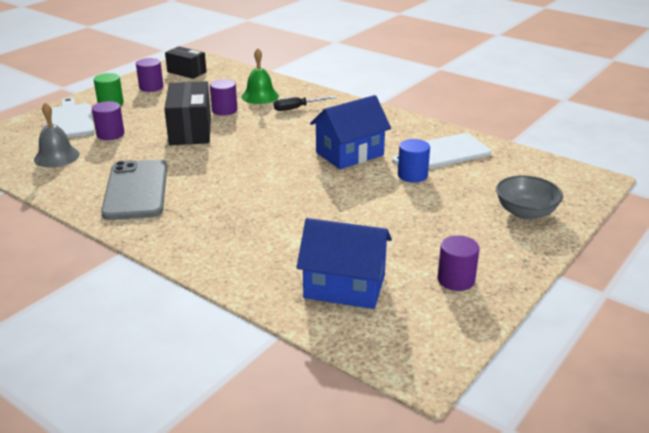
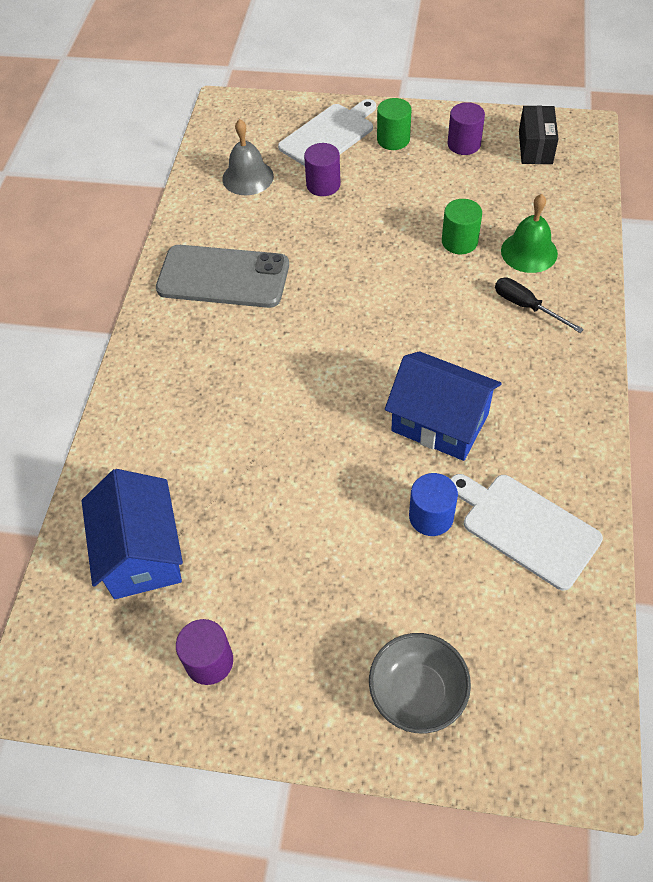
camera: 65 degrees right, 25 degrees up
grey phone [101,160,167,220] -> grey phone turned 45 degrees clockwise [156,245,289,308]
black box [164,81,211,145] -> none
purple cylinder [210,79,237,116] -> green cylinder [442,199,482,254]

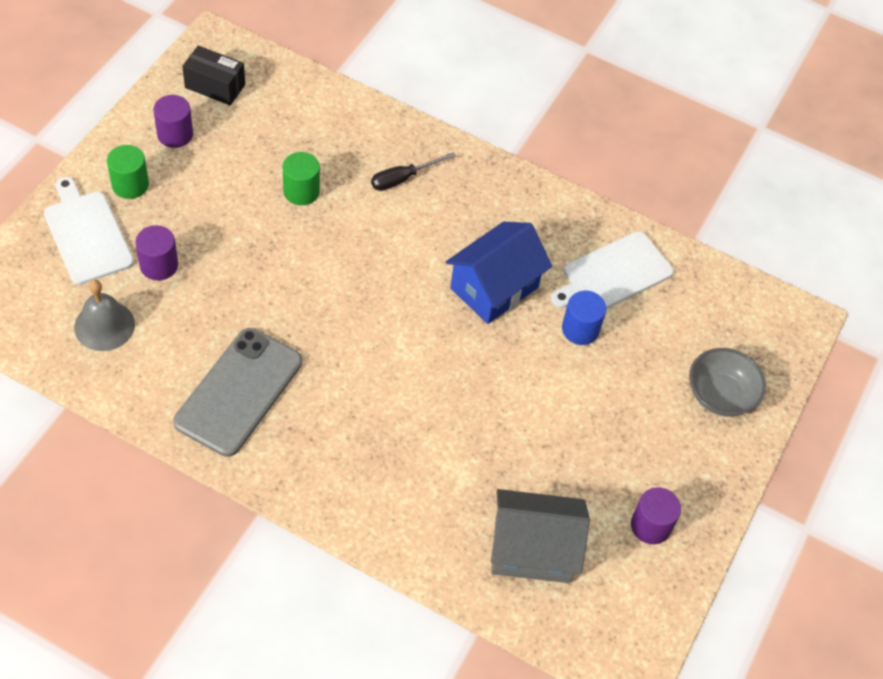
camera: 80 degrees left, 0 degrees up
blue house [82,469,183,599] -> grey house [491,489,590,583]
green bell [501,194,558,273] -> none

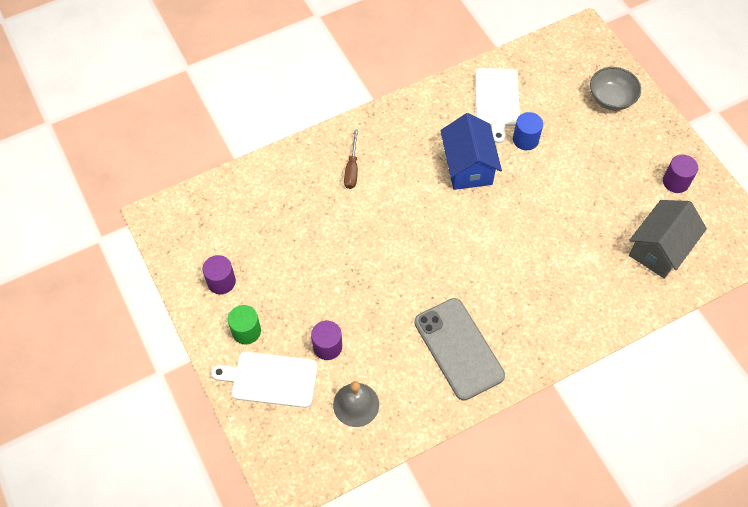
camera: 50 degrees left, 5 degrees up
black box [182,45,245,105] -> none
green cylinder [283,152,320,205] -> none
black screwdriver [371,152,456,191] -> brown screwdriver [344,129,358,189]

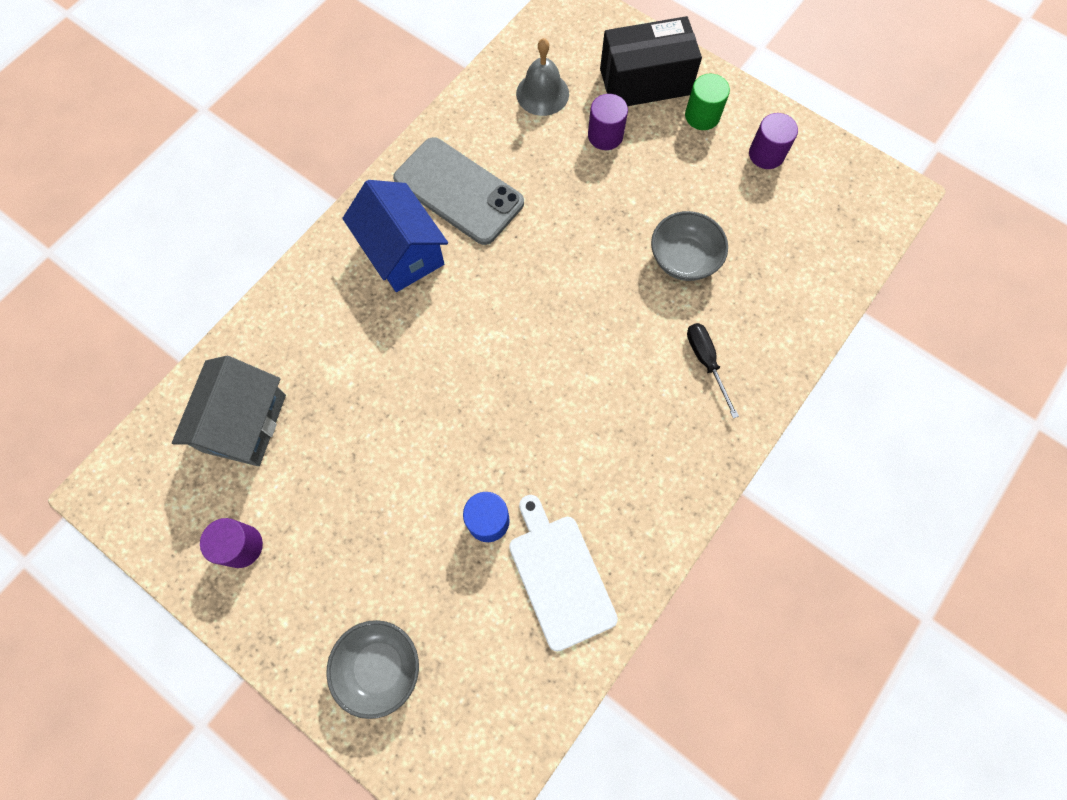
camera: 155 degrees right, 10 degrees up
white cutting board [211,352,318,408] -> black box [600,16,702,106]
brown screwdriver [344,129,358,189] -> black screwdriver [687,323,739,419]
blue house [440,113,502,190] -> blue house moved to [342,180,448,292]
none -> grey bowl [651,211,728,281]

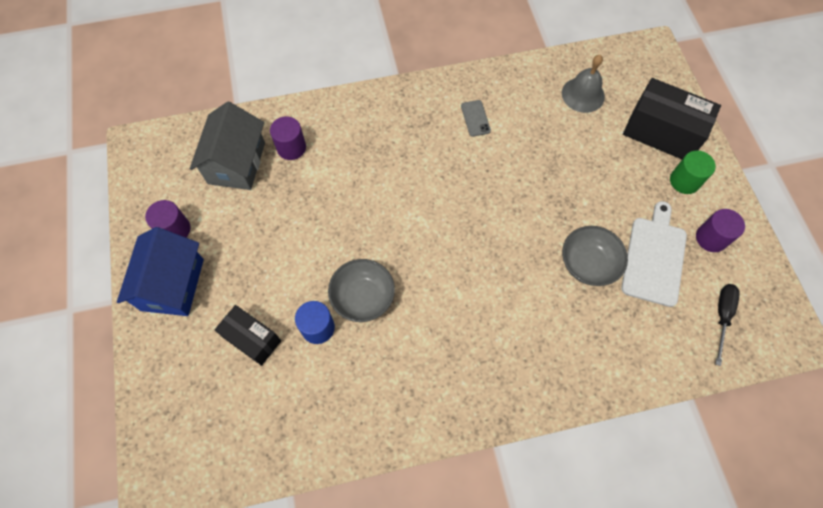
camera: 40 degrees right, 5 degrees down
grey house [172,356,286,466] -> grey house turned 45 degrees counterclockwise [190,102,265,190]
grey bowl [327,620,419,719] -> grey bowl moved to [328,259,395,322]
blue house [342,180,448,292] -> blue house moved to [117,227,204,316]
grey phone [393,137,524,245] -> grey phone [461,100,491,137], size x0.41
white cutting board [509,495,618,652] -> white cutting board moved to [621,201,687,307]
purple cylinder [588,94,628,150] -> purple cylinder moved to [270,116,306,160]
black screwdriver [687,323,739,419] -> black screwdriver moved to [715,284,740,366]
none -> black box [215,305,281,366]

